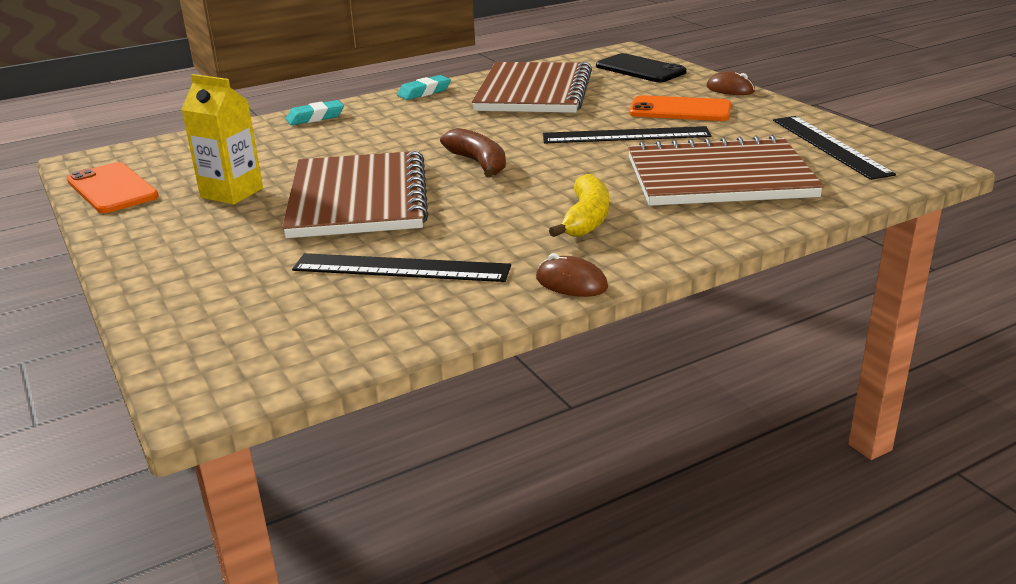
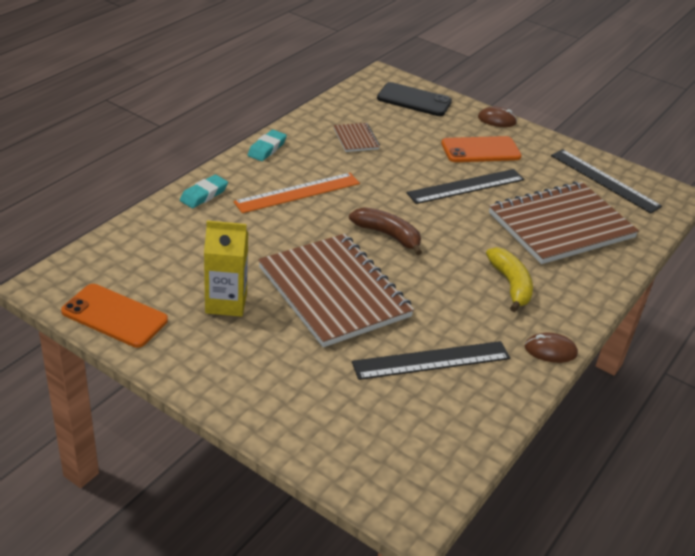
camera: 30 degrees left, 10 degrees up
brown notebook [472,62,592,113] -> brown notebook [333,123,380,152], size x0.43
none -> orange ruler [233,173,360,213]

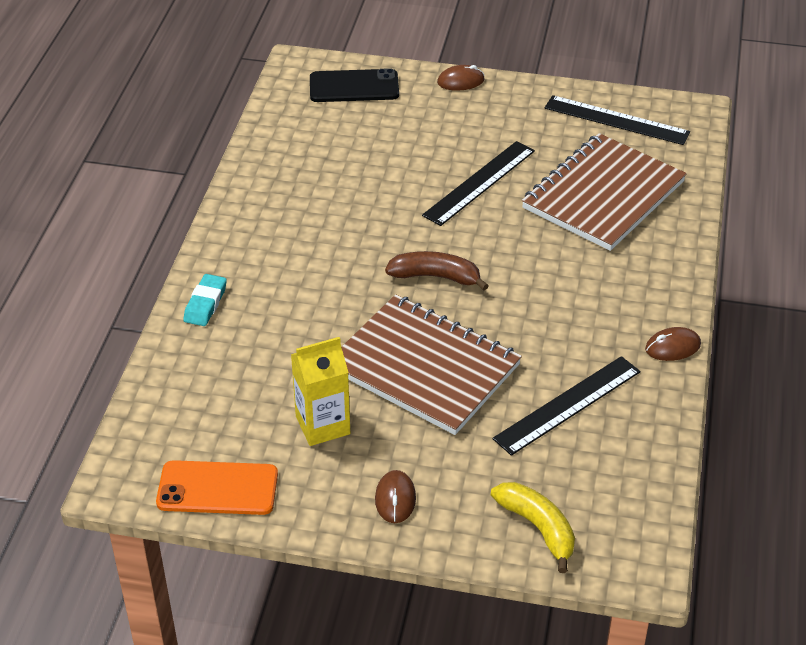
camera: 20 degrees left, 5 degrees up
orange ruler [233,173,360,213] -> none
turquoise eraser [248,130,287,161] -> none
brown notebook [333,123,380,152] -> none
orange phone [441,136,522,162] -> none
yellow banana [486,247,533,312] -> yellow banana moved to [491,482,575,573]
none -> brown mouse [375,470,416,523]

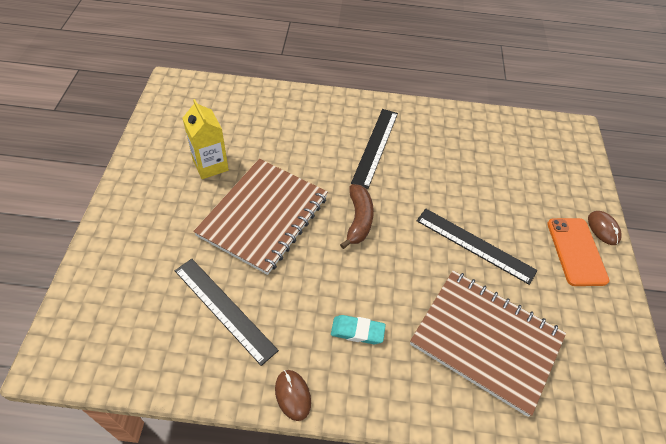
camera: 80 degrees right, 10 degrees up
orange phone [156,460,278,515] -> orange phone moved to [547,218,609,286]
turquoise eraser [183,274,227,326] -> turquoise eraser moved to [331,315,386,344]
black phone [310,68,399,102] -> none
brown mouse [375,470,416,523] -> none
yellow banana [491,482,575,573] -> none
black ruler [545,95,690,145] -> black ruler moved to [351,109,398,189]

